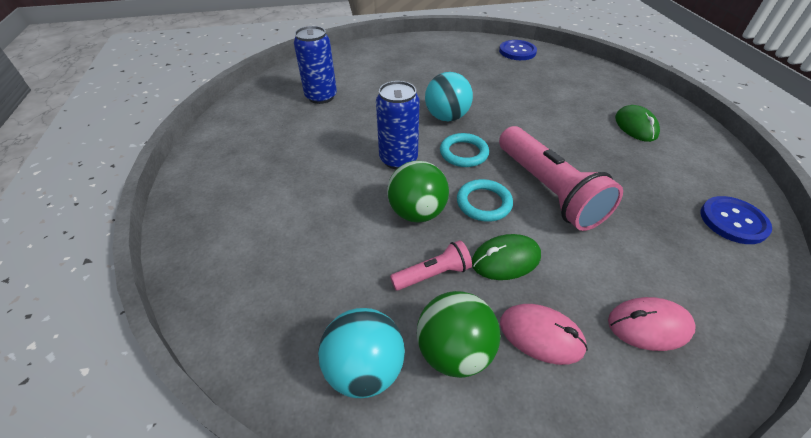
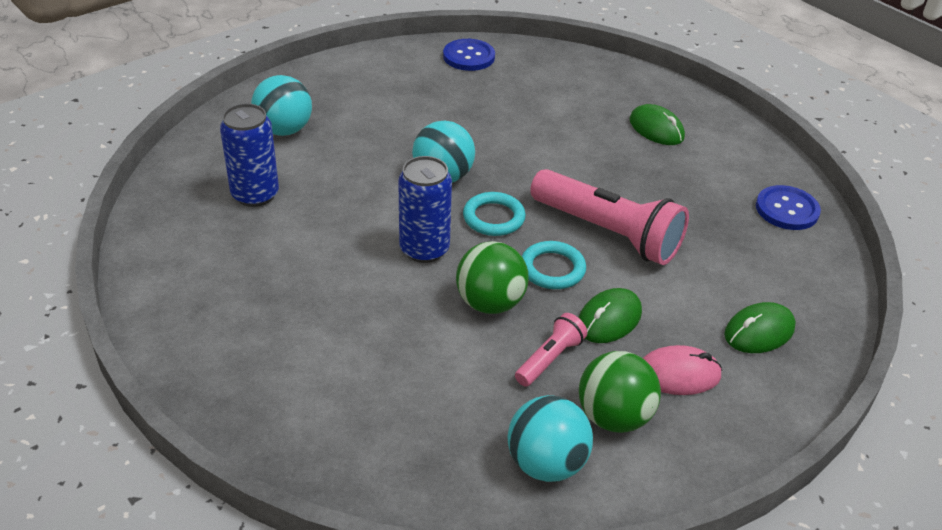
camera: 30 degrees left, 5 degrees down
pink mouse [608,297,696,351] -> green mouse [724,302,796,353]
none -> turquoise ball [251,75,312,136]

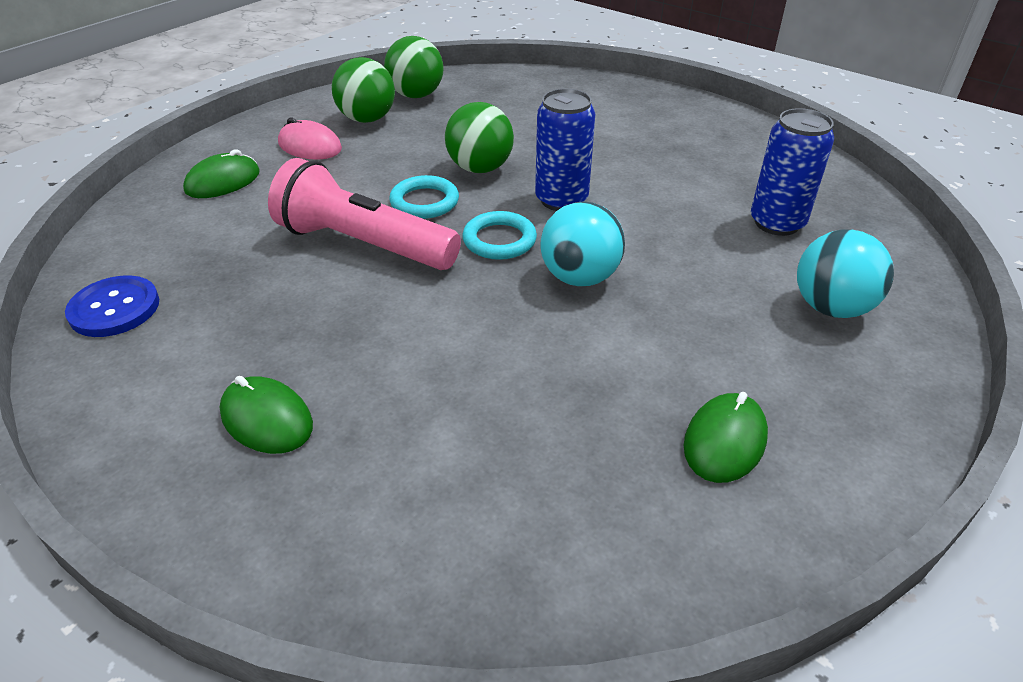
camera: 170 degrees right, 0 degrees up
blue button [443,39,495,71] -> none
turquoise ball [508,395,593,482] -> green ball [384,36,443,98]
pink flashlight [515,313,587,387] -> none
green mouse [579,288,642,343] -> green mouse moved to [684,392,768,483]
pink mouse [643,345,722,395] -> pink mouse turned 45 degrees clockwise [278,118,342,160]

